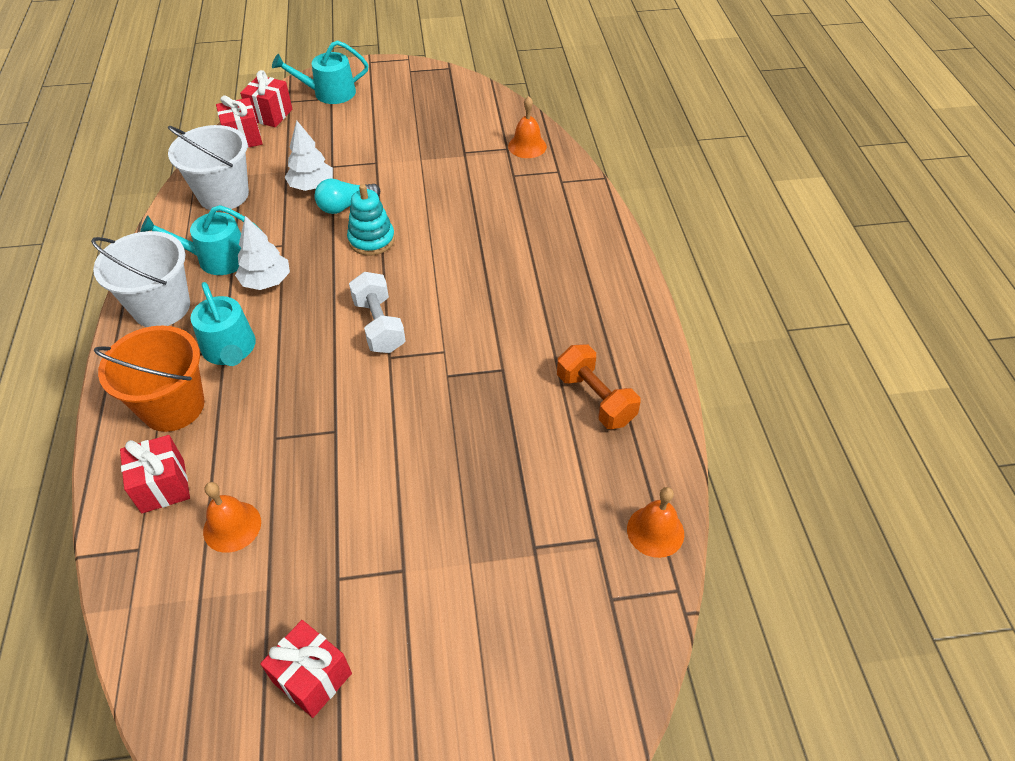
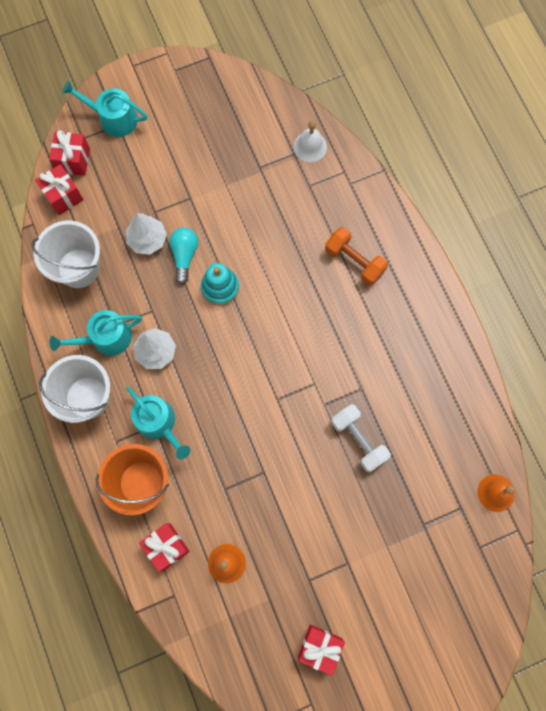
camera: 15 degrees left, 25 degrees up
turquoise watering can [272,40,369,104] -> turquoise watering can turned 45 degrees clockwise [62,81,148,137]
turquoise light bulb [314,179,380,214] -> turquoise light bulb turned 135 degrees clockwise [170,228,198,285]
white dumbbell [349,272,406,353] -> white dumbbell moved to [331,404,391,472]
orange bell [508,96,547,158] -> white bell [293,121,327,162]
orange dumbbell [557,344,640,429] -> orange dumbbell moved to [325,227,388,286]

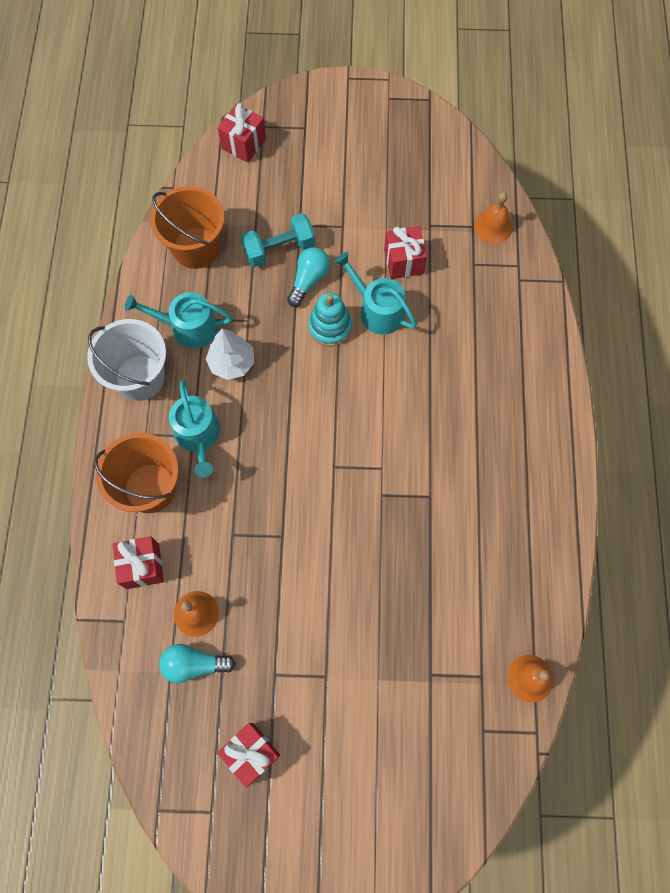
camera: 25 degrees right, 5 degrees down
white bucket [31,220,100,288] -> orange bucket [150,186,225,269]
red gift [35,164,84,215] -> red gift moved to [384,226,427,279]
turquoise watering can [62,81,148,137] -> turquoise watering can moved to [334,252,417,335]
white tree [126,213,167,255] -> turquoise dumbbell [241,213,315,267]
white bell [293,121,327,162] -> orange bell [474,192,513,243]
orange dumbbell [325,227,388,286] -> none
white dumbbell [331,404,391,472] -> none
none -> turquoise light bulb [159,644,236,683]

